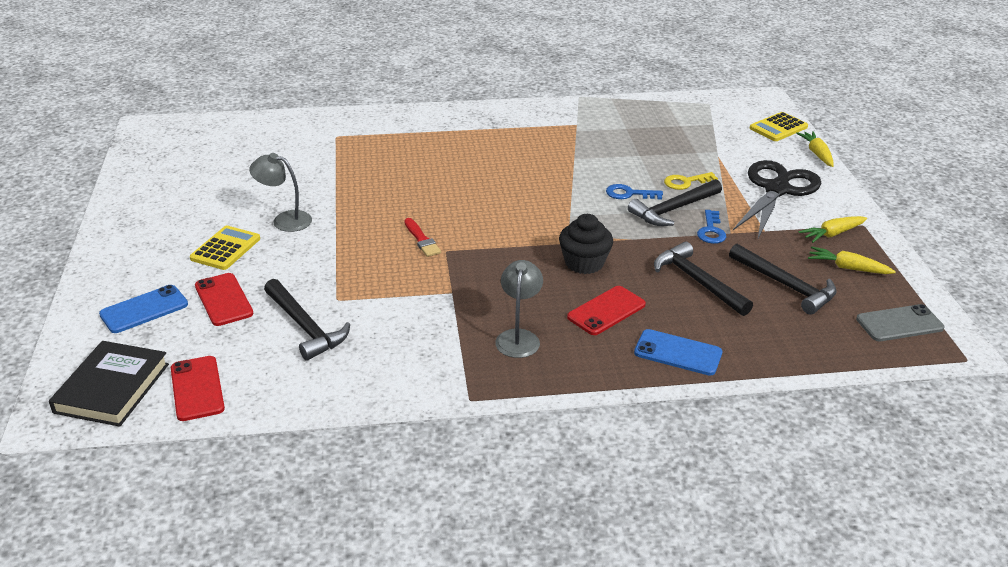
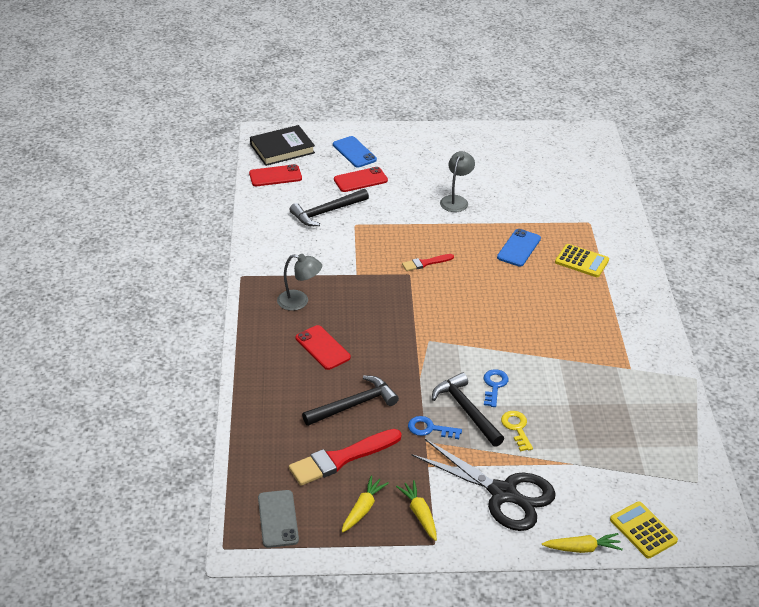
camera: 95 degrees right, 5 degrees up
black book [49,341,169,427] -> black book turned 45 degrees counterclockwise [250,125,315,166]
yellow calculator [190,226,260,270] -> yellow calculator moved to [555,244,609,277]
black cupcake [559,214,613,274] -> none
blue phone [634,329,722,375] -> blue phone moved to [497,229,541,267]
black hammer [729,244,837,315] -> red brush [289,429,402,486]

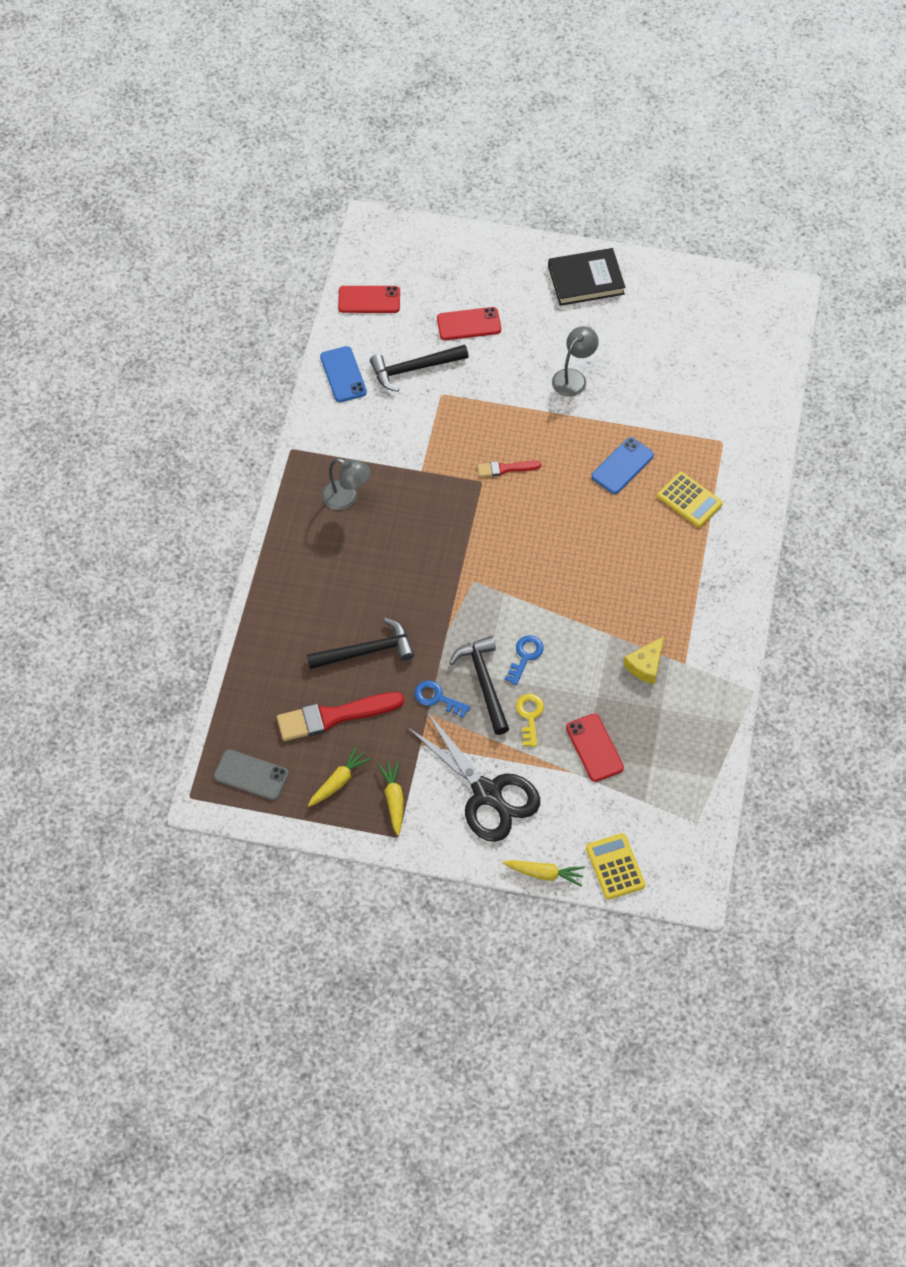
camera: 15 degrees right, 20 degrees up
black book [250,125,315,166] -> black book moved to [548,248,625,306]
grey phone [258,490,299,548] -> grey phone turned 75 degrees counterclockwise [214,749,289,801]
red phone [296,325,351,370] -> red phone moved to [566,714,624,782]
blue phone [333,136,377,167] -> blue phone moved to [320,346,367,402]
none -> yellow cheese [623,636,664,684]

